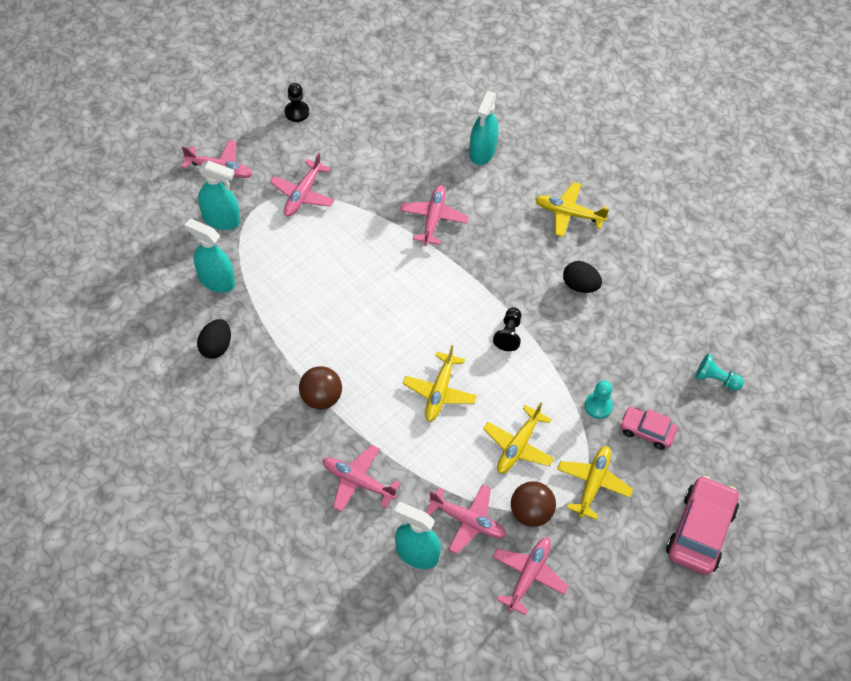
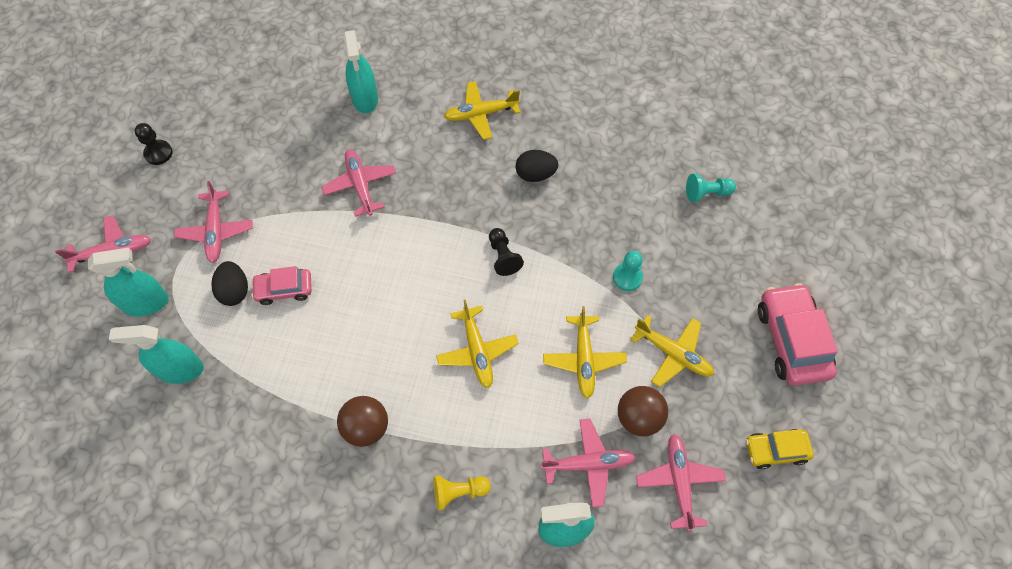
camera: 30 degrees left, 5 degrees up
black egg [197,319,231,359] -> black egg moved to [211,261,248,306]
pink plane [323,445,401,512] -> yellow pawn [434,475,491,510]
yellow plane [557,446,633,520] -> yellow plane turned 135 degrees clockwise [630,315,714,387]
pink car [620,407,678,450] -> pink car moved to [251,266,312,305]
none -> yellow car [746,429,814,469]

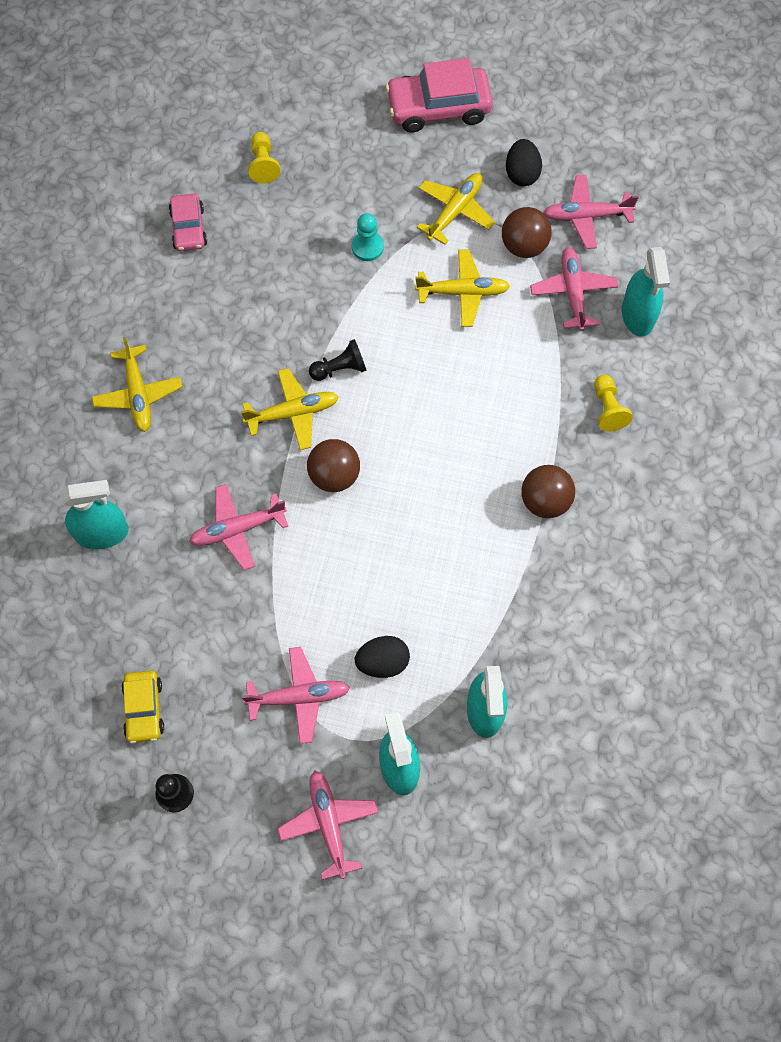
camera: 90 degrees left, 5 degrees up
pink car [251,266,312,305] -> pink car moved to [169,193,207,251]
yellow plane [436,299,519,388] -> yellow plane moved to [241,368,339,450]
black egg [515,150,558,182] -> black egg moved to [506,139,542,186]
turquoise pawn [686,174,736,202] -> yellow pawn [248,132,280,184]
yellow car [746,429,814,469] -> yellow car moved to [121,671,164,743]
none -> brown ball [307,439,360,492]

